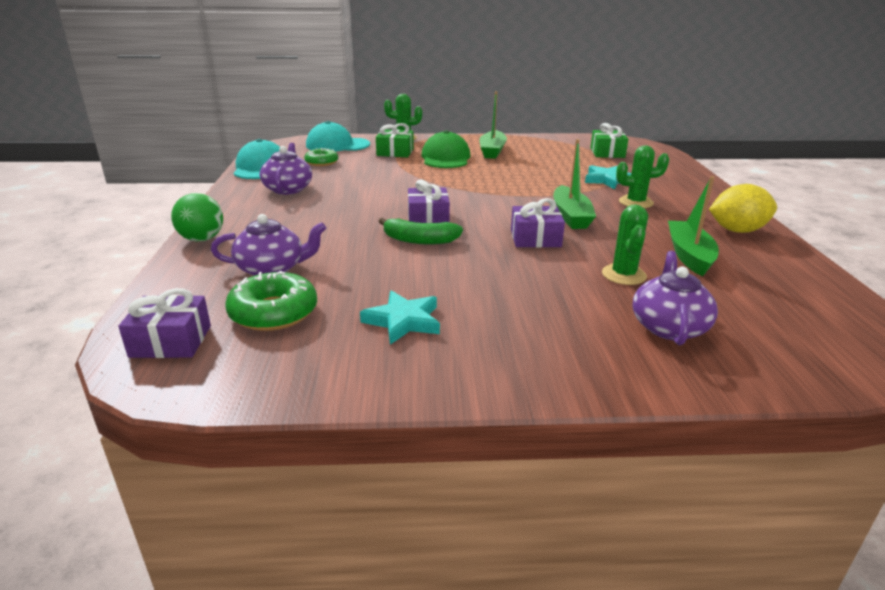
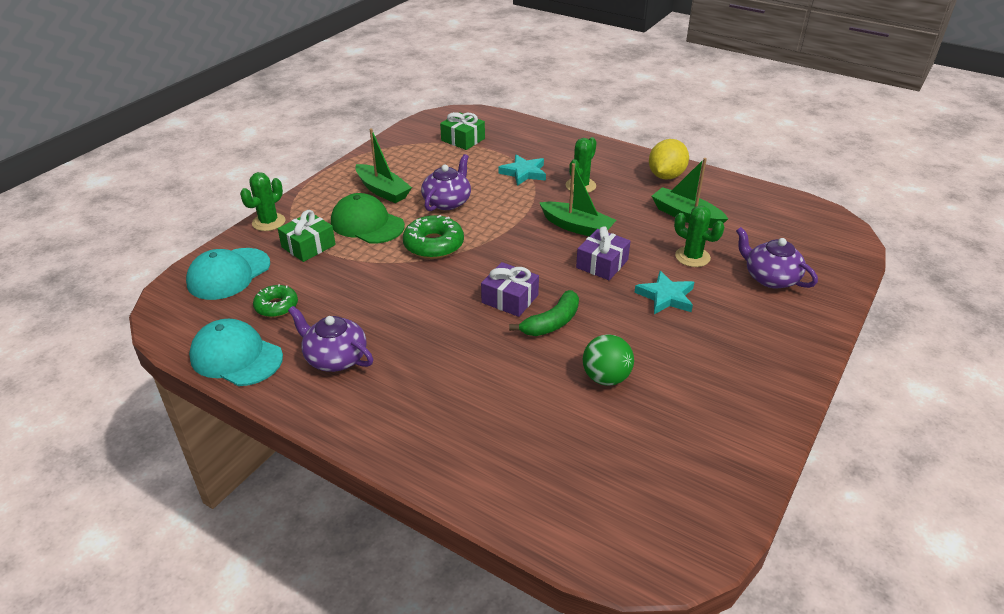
camera: 55 degrees left, 10 degrees up
purple gift [118,288,211,358] -> none
green ball [171,193,223,242] -> green ball moved to [583,334,634,386]
purple teapot [211,214,326,276] -> purple teapot moved to [421,154,471,211]
green donut [225,271,317,331] -> green donut moved to [403,215,464,259]
turquoise star [360,290,440,345] -> turquoise star moved to [634,271,694,314]

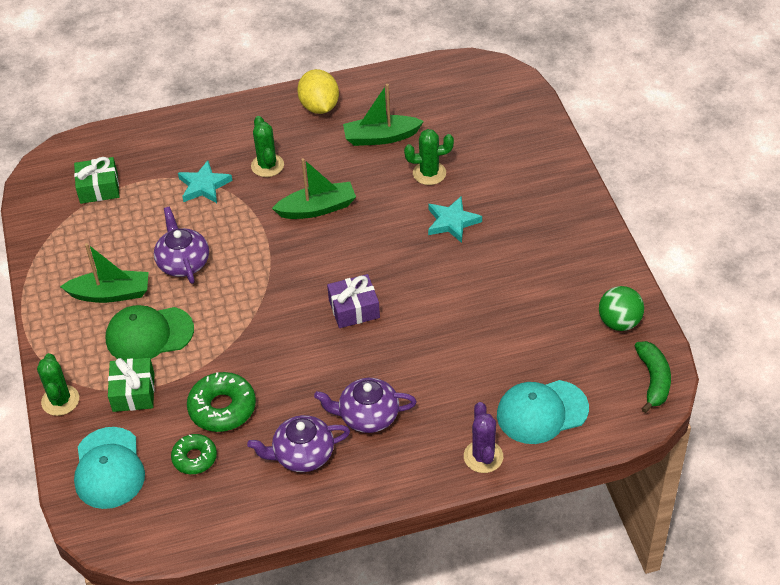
camera: 45 degrees left, 10 degrees up
turquoise cap [189,319,283,386] -> turquoise cap moved to [497,380,589,444]
green donut [403,215,464,259] -> green donut moved to [187,372,256,432]
green banana [509,290,579,336] -> green banana moved to [635,341,671,413]
purple gift [576,226,631,280] -> none
green ball [583,334,634,386] -> green ball moved to [599,286,644,331]
purple teapot [736,227,818,289] -> purple teapot moved to [314,378,417,433]
none -> purple cactus [464,402,503,473]

